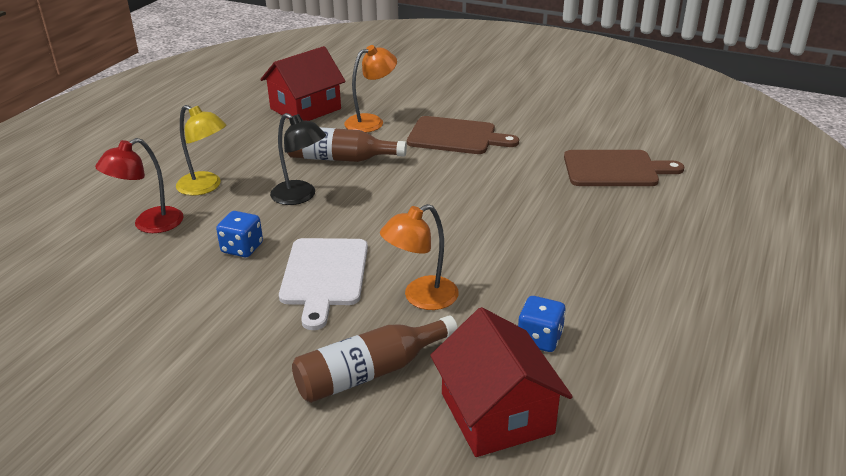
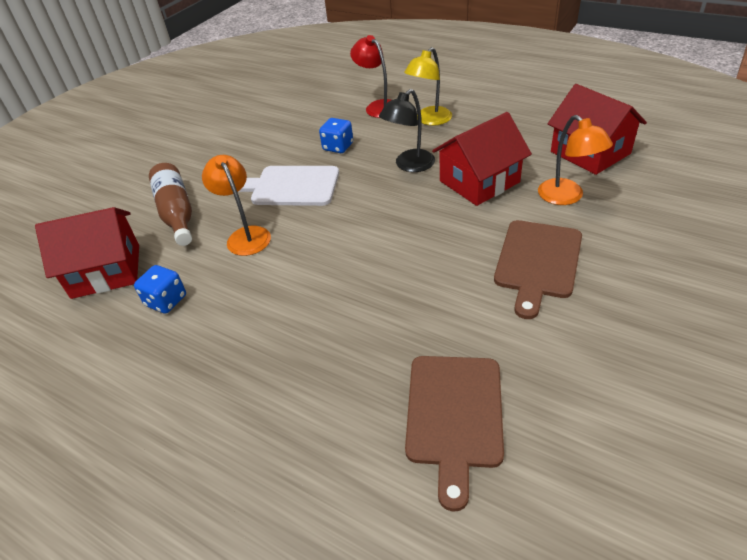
camera: 100 degrees right, 10 degrees up
brown bottle [287,127,407,162] -> red house [432,112,532,206]

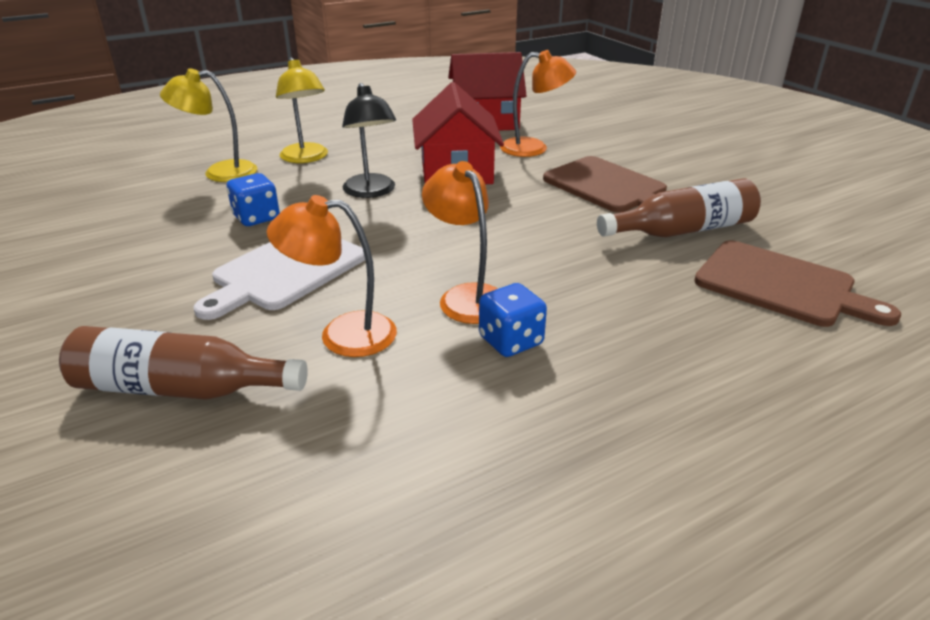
camera: 65 degrees left, 10 degrees down
red house [35,207,139,299] -> none
blue dice [134,265,186,314] -> blue dice moved to [479,283,547,357]
red lamp [350,35,391,118] -> yellow lamp [160,68,257,182]
none -> orange lamp [422,161,498,324]
none -> brown bottle [597,178,761,237]

